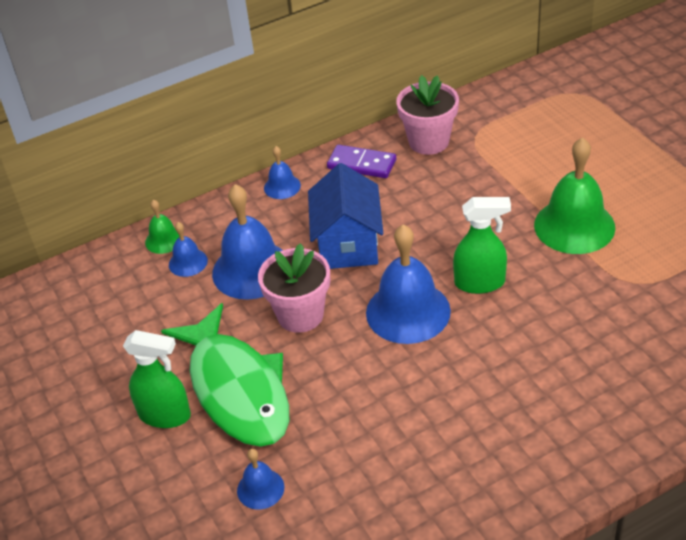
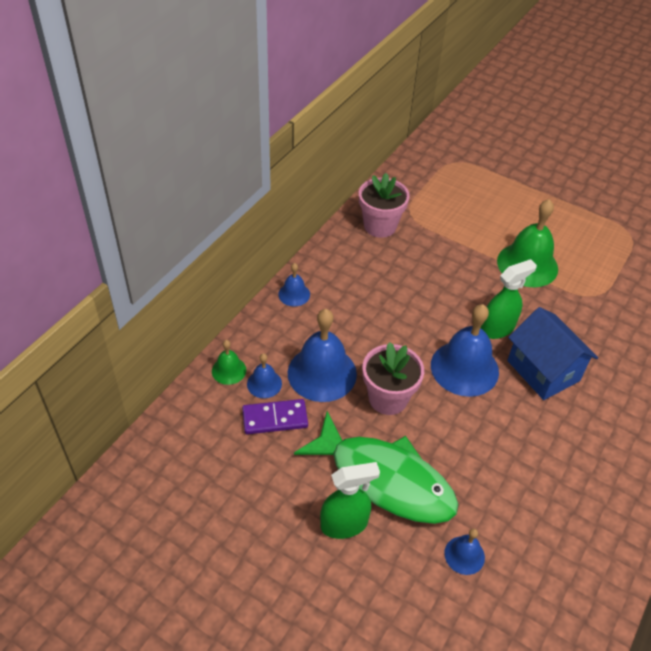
camera: 35 degrees left, 5 degrees up
blue house [308,163,383,269] -> blue house moved to [507,307,598,400]
purple domino [327,145,396,178] -> purple domino moved to [242,399,308,434]

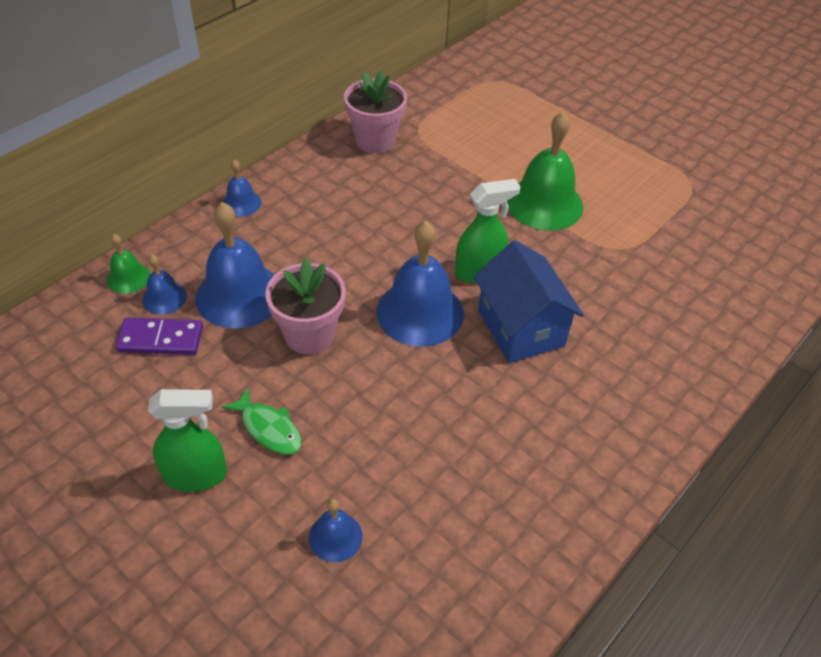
camera: 10 degrees right, 0 degrees up
green fish [294,411,458,524] -> green fish [222,388,302,455], size x0.44

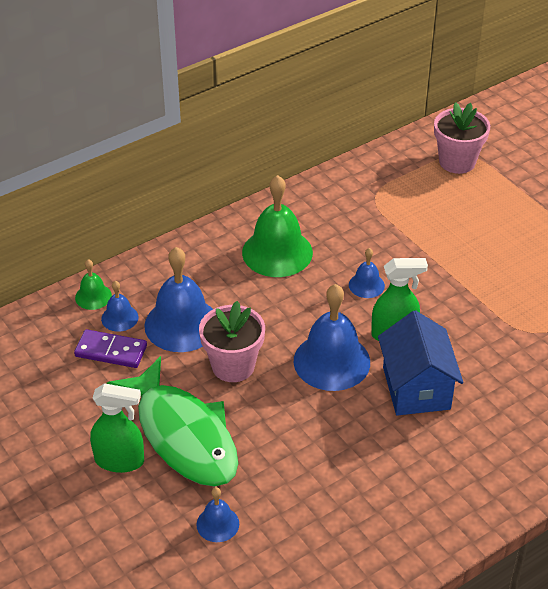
camera: 15 degrees right, 5 degrees down
blue bell [222,159,261,217] -> blue bell moved to [349,248,385,298]
green fish [222,388,302,455] -> green fish [106,356,238,486], size x2.29
pink flower pot [344,70,407,153] -> pink flower pot moved to [434,102,490,174]
green bell [507,112,583,230] -> green bell moved to [242,175,313,277]

